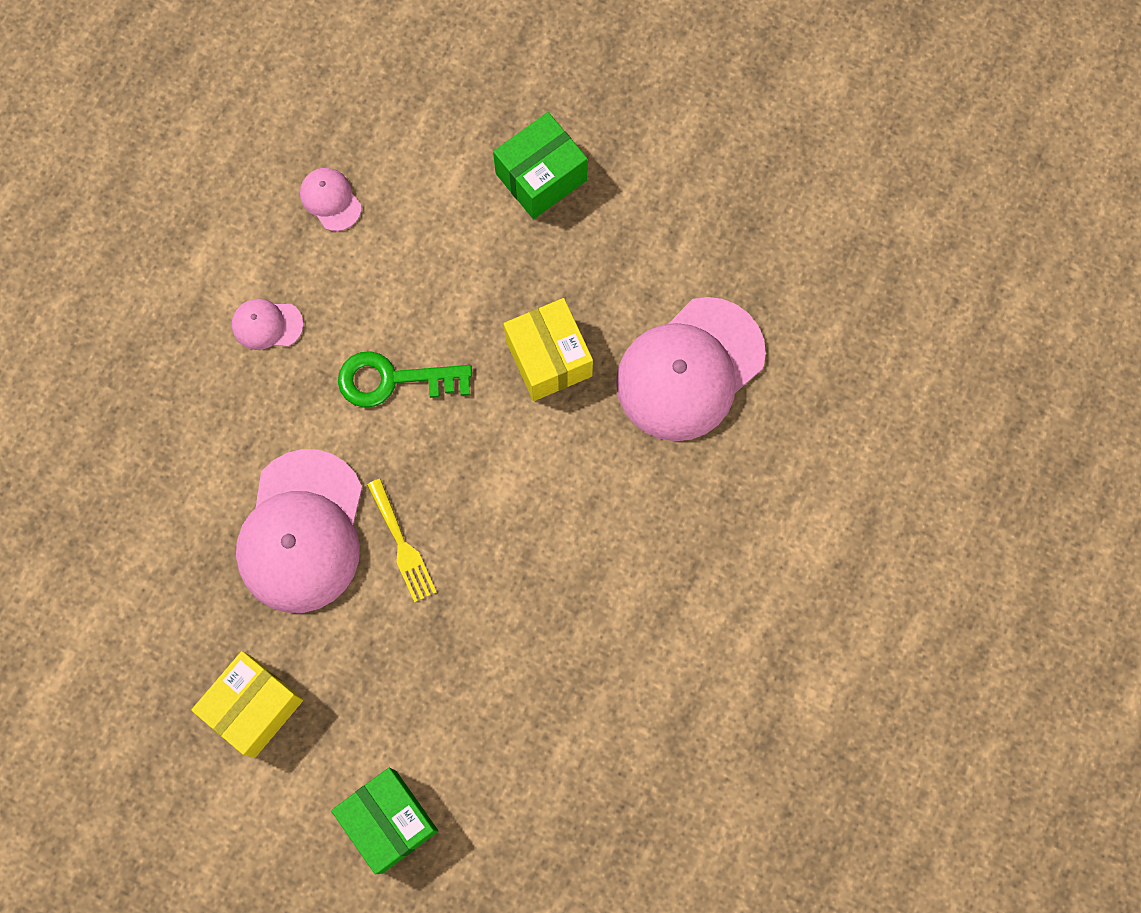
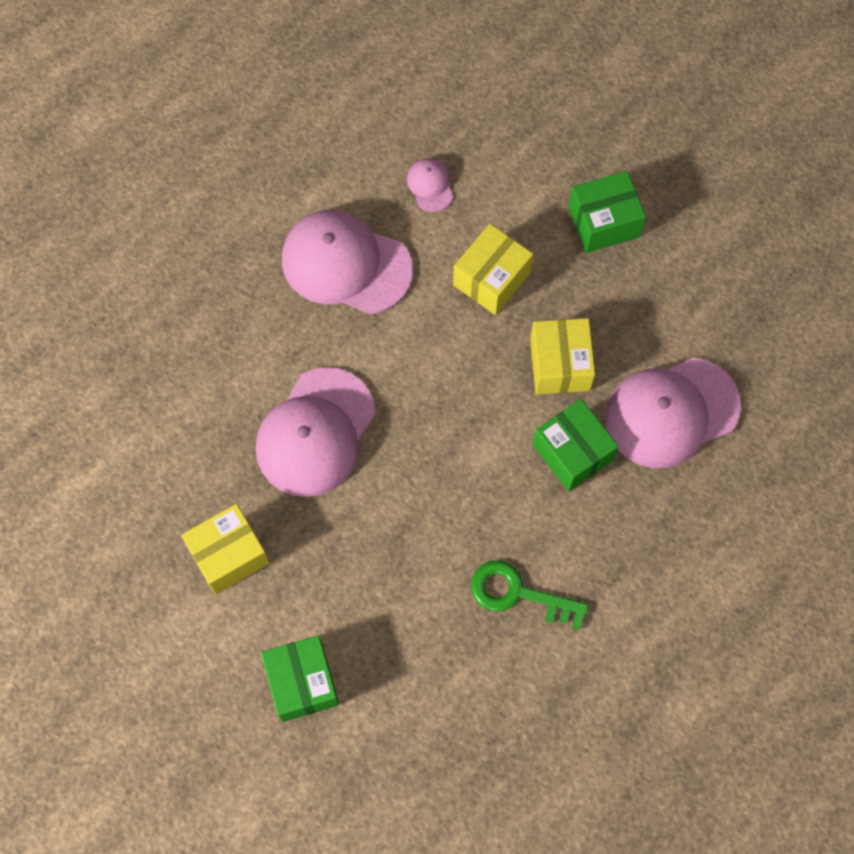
camera: 20 degrees right, 5 degrees down
pink cap [232,298,304,350] -> pink cap [282,210,413,314], size x2.25
green key [338,351,472,408] -> green key moved to [471,560,589,630]
yellow fork [367,479,437,602] -> none
none -> yellow box [453,224,533,315]
none -> green box [533,399,619,491]

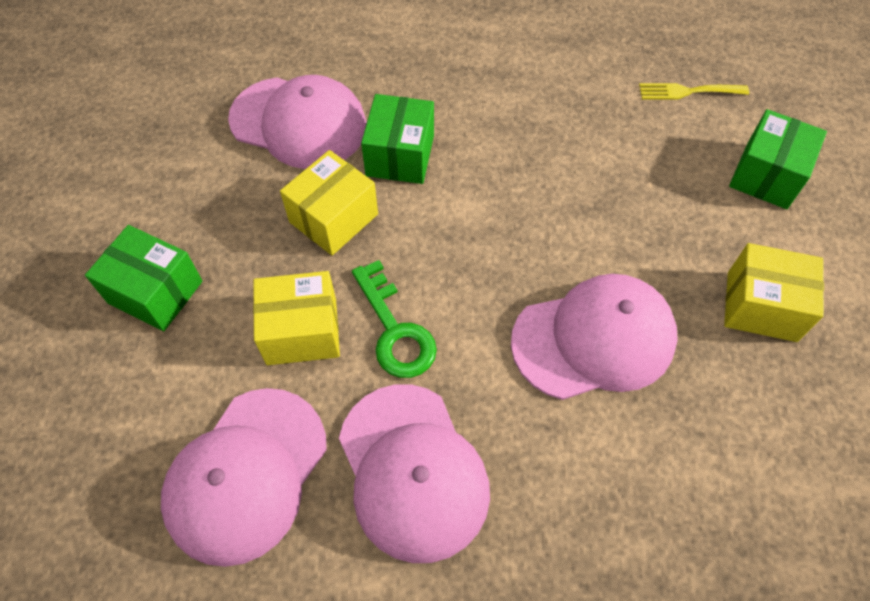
camera: 135 degrees left, 10 degrees down
pink cap [407,158,453,212] -> pink cap [161,388,327,567], size x2.25
green key [471,560,589,630] -> green key moved to [352,260,437,378]
none -> yellow fork [639,83,749,100]

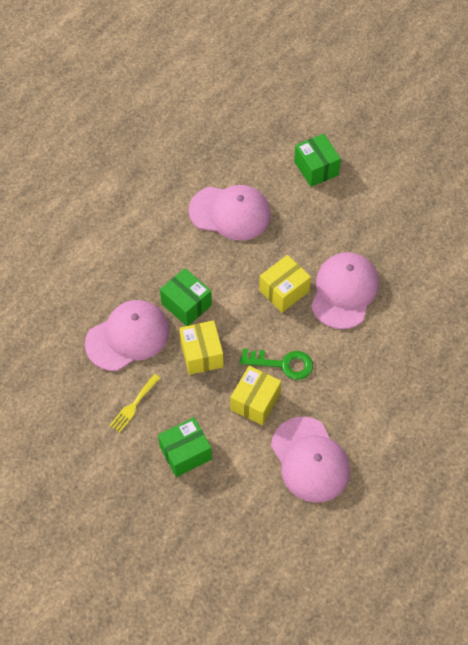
camera: 55 degrees left, 0 degrees up
pink cap [339,384,490,563] -> pink cap moved to [189,185,271,241]
yellow fork [639,83,749,100] -> yellow fork moved to [109,374,160,433]
yellow box [724,243,824,342] -> yellow box moved to [259,255,311,313]

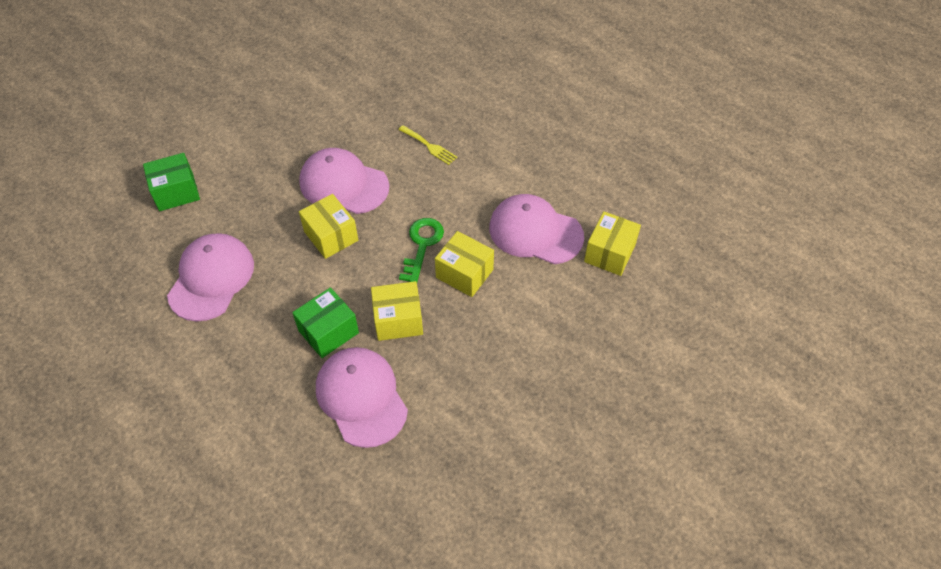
camera: 85 degrees left, 5 degrees down
yellow fork [109,374,160,433] -> yellow fork moved to [398,125,457,165]
green box [158,417,212,477] -> none
pink cap [271,417,350,503] -> pink cap turned 135 degrees counterclockwise [489,194,584,264]
none -> yellow box [584,211,641,276]

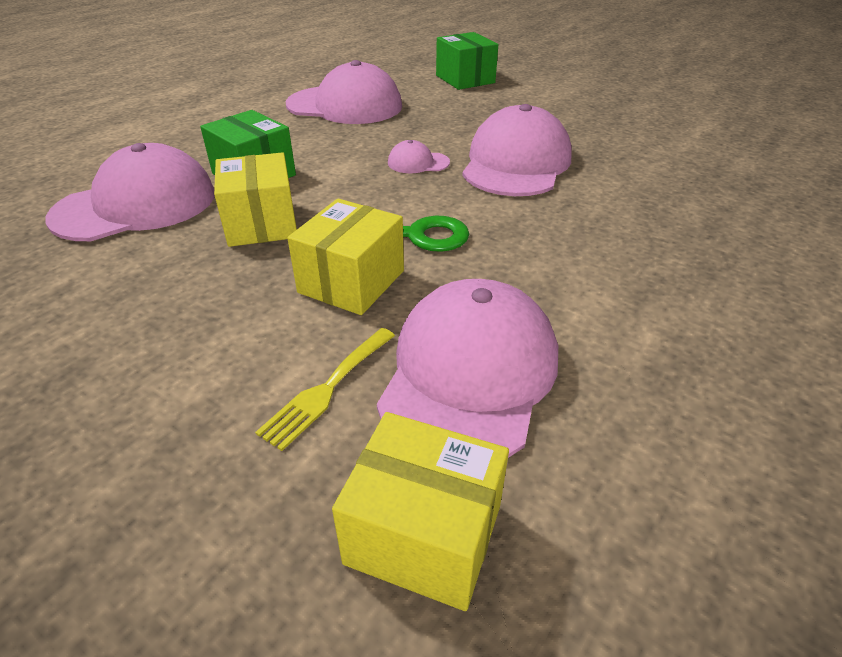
camera: 85 degrees right, 15 degrees down
yellow box [299,194,358,259] -> pink cap [388,140,450,173]
yellow fork [398,125,457,165] -> yellow fork moved to [255,328,395,451]

